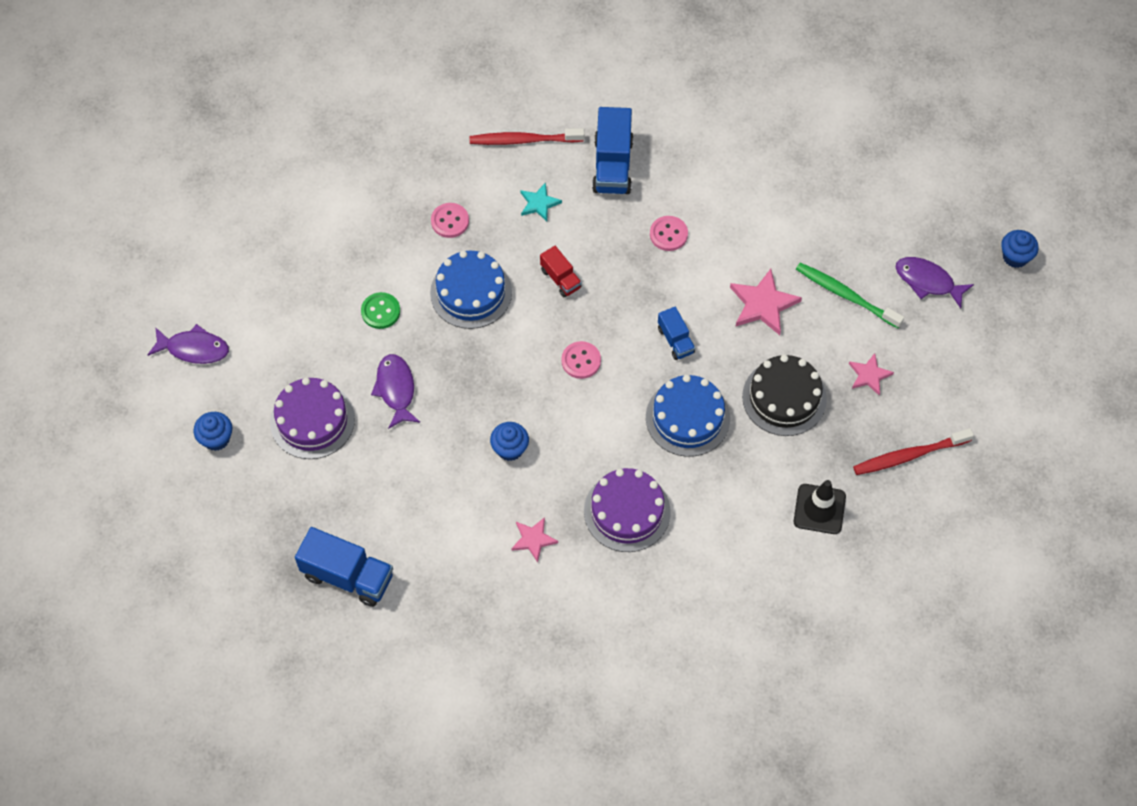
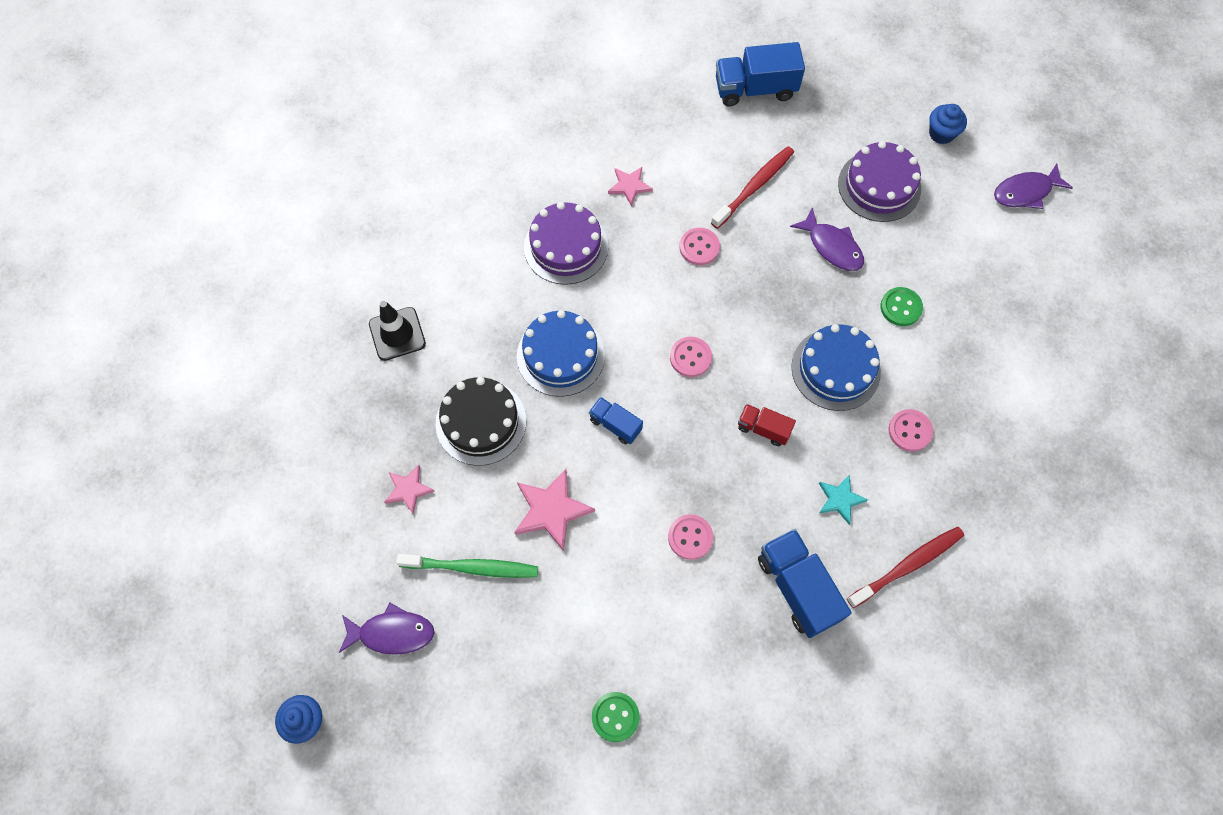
camera: 150 degrees right, 5 degrees up
blue cupcake [490,422,529,461] -> pink button [680,228,720,265]
red toothbrush [853,428,974,475] -> red toothbrush moved to [711,146,794,229]
none -> green button [592,692,640,742]

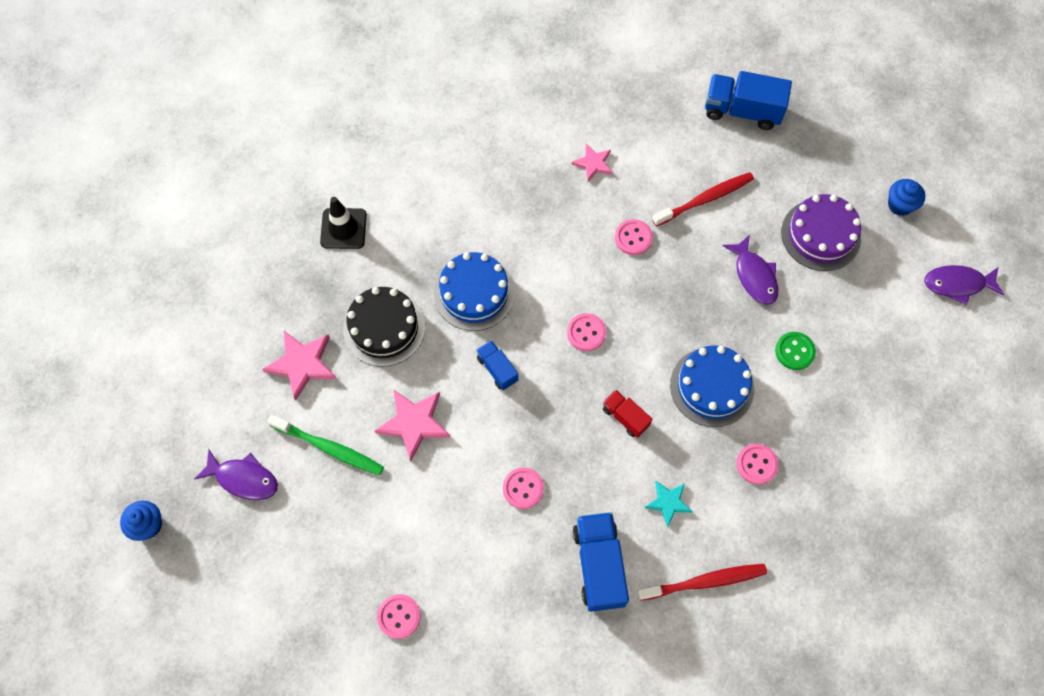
camera: 20 degrees right, 0 degrees up
pink star [384,465,435,515] -> pink star [262,331,337,401], size x1.63
purple cake [524,202,608,285] -> none
green button [592,692,640,742] -> pink button [377,594,421,639]

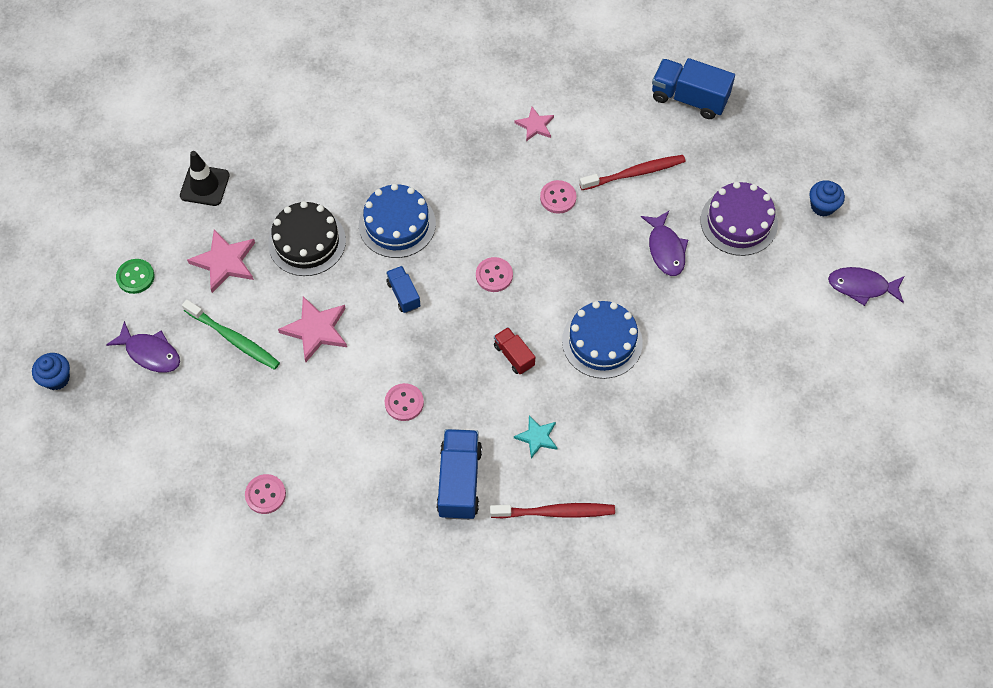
camera: 10 degrees right, 5 degrees down
black traffic cone [320,197,367,249] -> black traffic cone moved to [180,151,230,206]
pink button [736,444,779,485] -> none
green button [775,332,816,370] -> green button moved to [116,259,154,294]

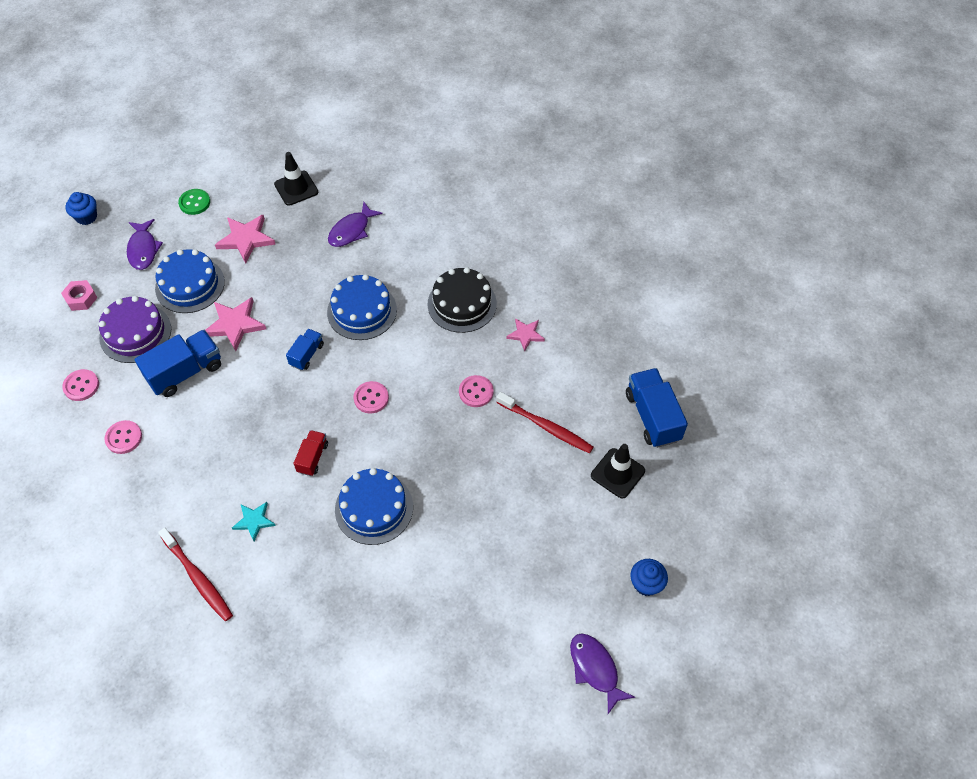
camera: 50 degrees right, 5 degrees down
green toothbrush [182,300,280,370] -> blue cake [155,249,225,313]
black cake [268,201,346,276] -> black cake moved to [428,267,497,333]
pink button [385,383,424,421] -> pink button moved to [104,420,142,454]
blue truck [436,429,482,520] -> blue truck moved to [134,330,221,397]
purple fish [641,211,688,276] -> purple fish moved to [328,202,383,247]
purple cake [701,182,778,256] -> purple cake moved to [99,296,171,363]
none -> pink nut [61,280,98,311]
none -> black traffic cone [591,444,645,498]

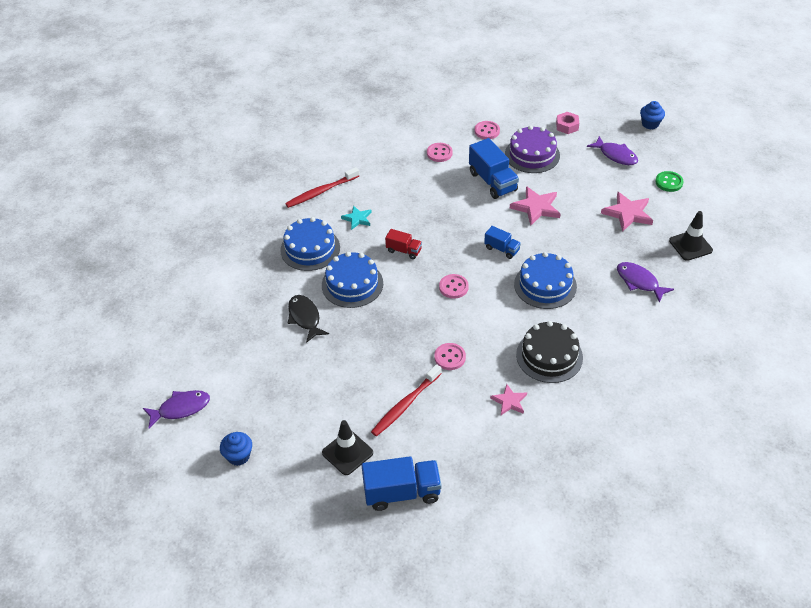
camera: 100 degrees right, 10 degrees down
purple fish [127,219,163,270] -> purple fish turned 135 degrees counterclockwise [587,136,638,165]
blue cake [155,249,225,313] -> blue cake moved to [280,217,340,271]
none -> black fish [288,295,329,343]

